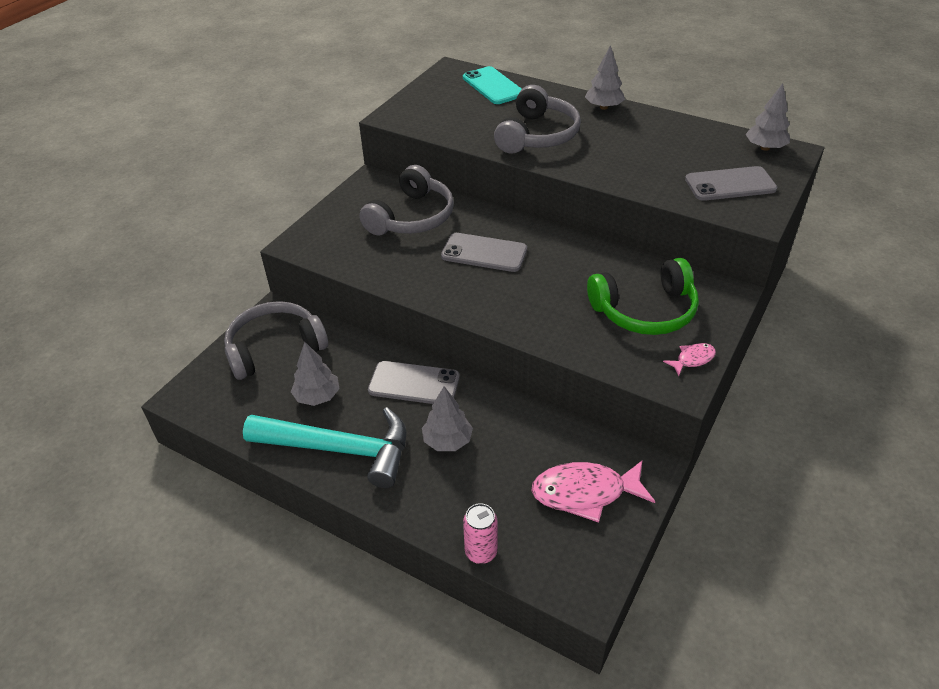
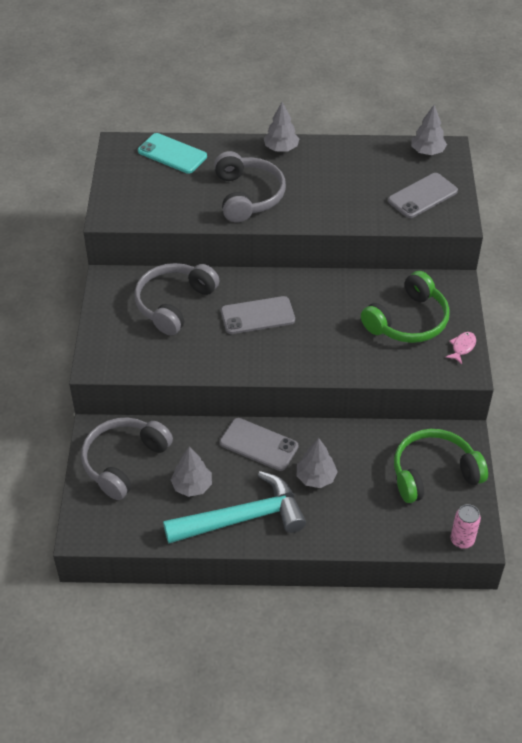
camera: 30 degrees left, 5 degrees up
grey headphones [359,165,454,236] -> grey headphones turned 150 degrees counterclockwise [134,263,219,335]
grey phone [368,361,460,404] -> grey phone turned 45 degrees clockwise [220,418,298,471]
pink can [463,503,497,564] -> pink can moved to [451,504,481,549]
pink fish [531,460,655,523] -> green headphones [394,429,488,503]

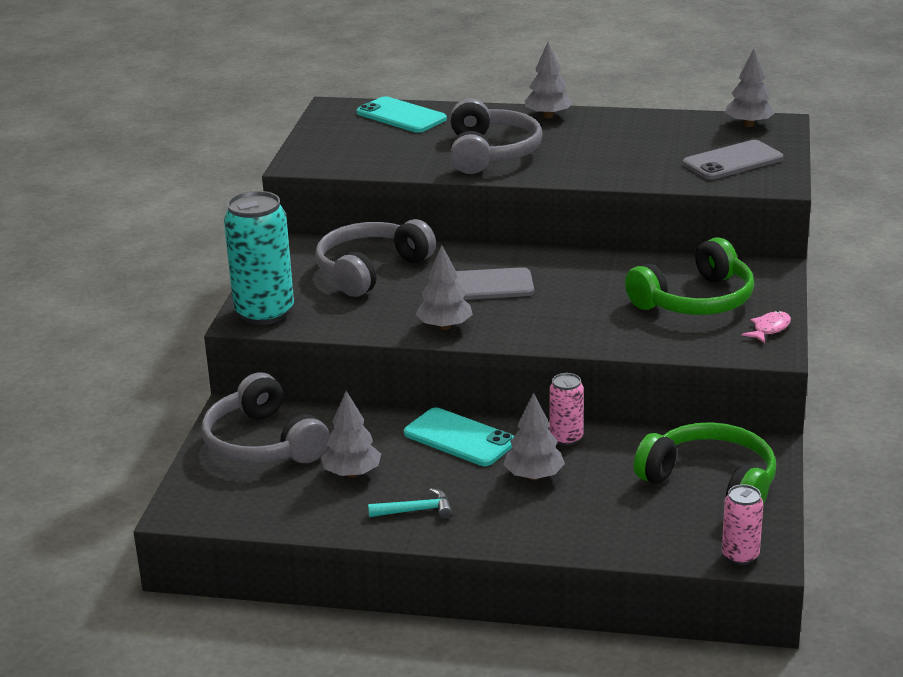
camera: 10 degrees right, 20 degrees down
grey headphones [81,417,173,500] -> grey headphones turned 75 degrees counterclockwise [202,372,329,463]
turquoise hammer [163,471,306,543] -> turquoise hammer [368,488,452,519], size x0.41
grey phone [220,418,298,471] -> turquoise phone [404,407,514,466]
green headphones [394,429,488,503] -> green headphones turned 45 degrees clockwise [634,422,776,504]
none -> turquoise can [224,191,294,325]
none -> grey tree [415,245,473,330]
none -> pink can [549,373,584,446]

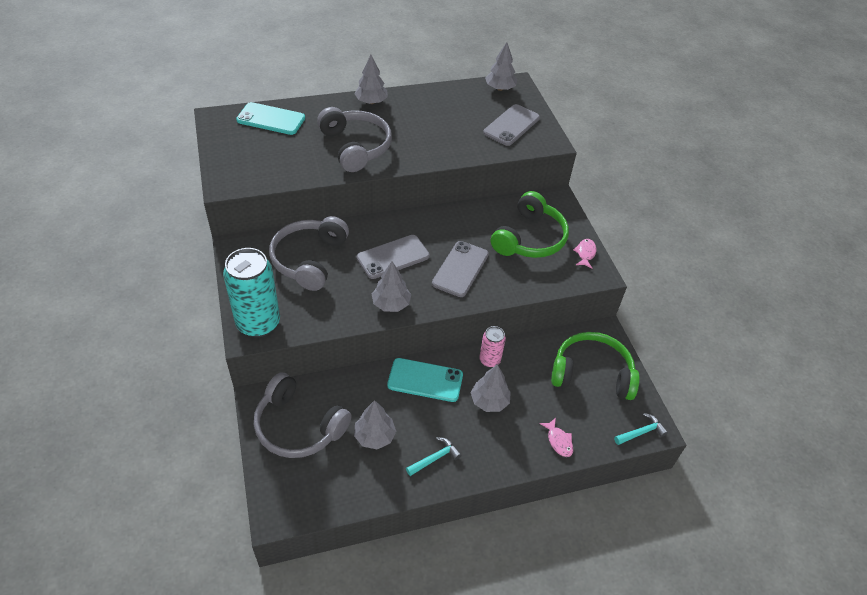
camera: 30 degrees left, 20 degrees up
pink can [722,484,763,565] -> turquoise hammer [614,413,668,445]
none -> grey phone [432,241,489,297]
none -> pink fish [539,418,573,457]

